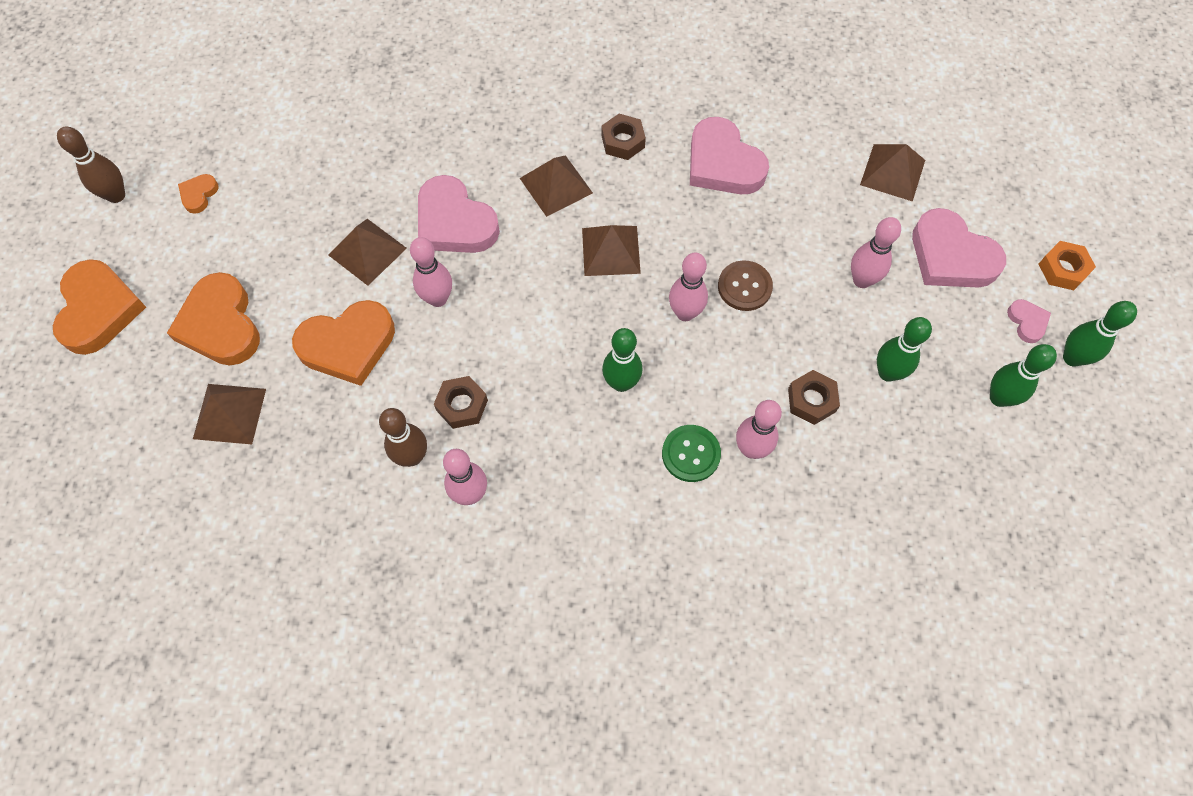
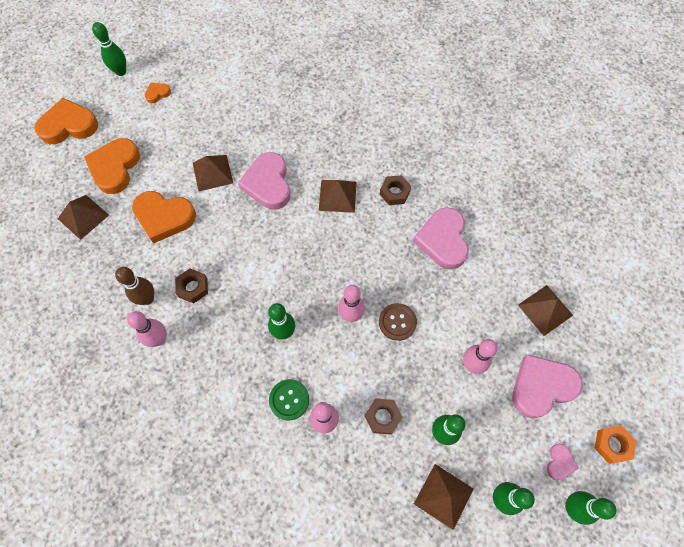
camera: 35 degrees right, 0 degrees up
orange heart [53,259,146,355] -> orange heart turned 135 degrees counterclockwise [34,98,98,144]
brown bowling pin [57,126,125,203] -> green bowling pin [92,22,126,76]
pink bowling pin [410,237,452,307] -> none
brown pyramid [582,225,641,276] -> brown pyramid moved to [414,464,474,530]
pink heart [912,208,1006,288] -> pink heart turned 75 degrees clockwise [512,354,583,418]

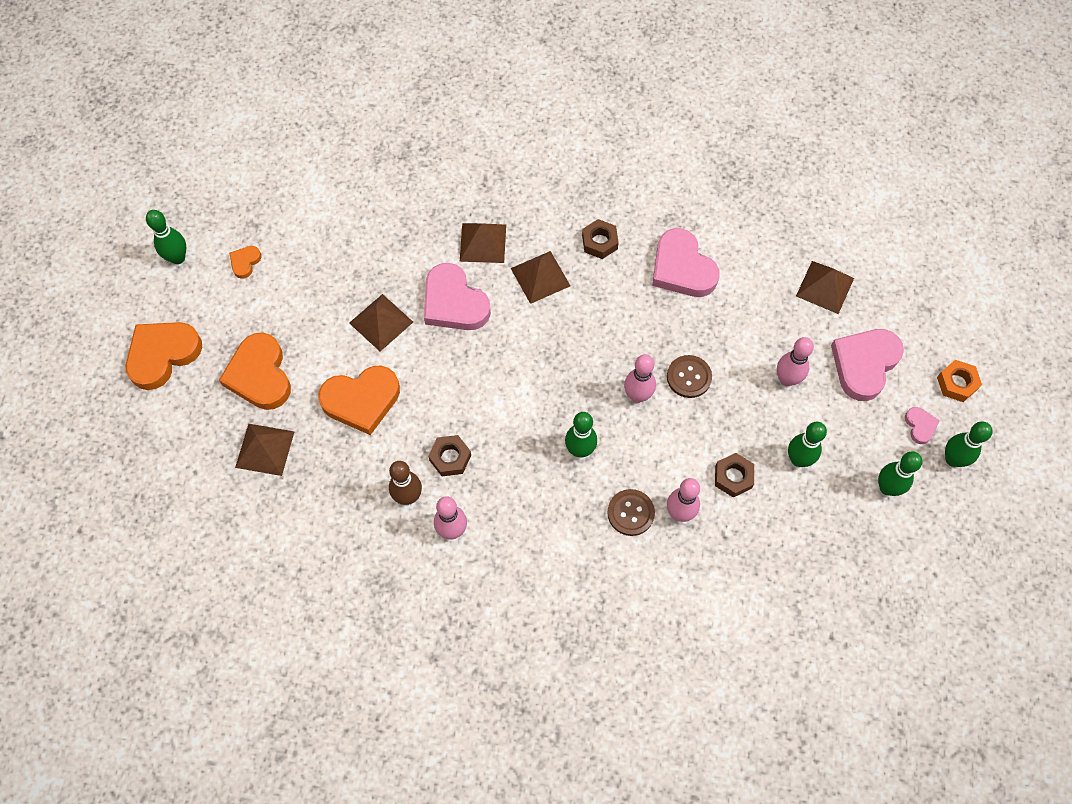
camera: 30 degrees left, 0 degrees up
green button [269,379,309,421] -> brown button [607,489,655,536]
brown pyramid [414,464,474,530] -> brown pyramid moved to [460,223,506,263]

